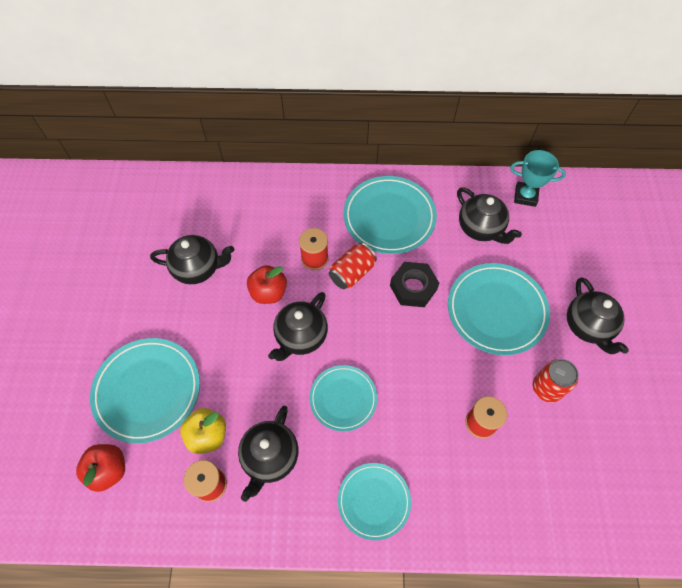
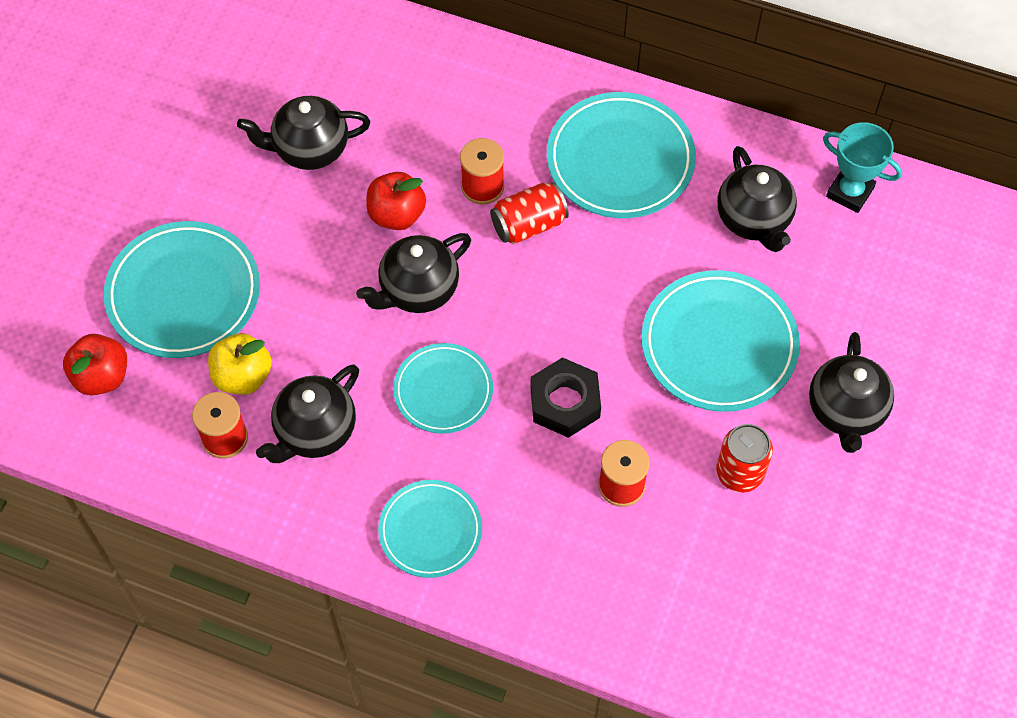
camera: 20 degrees right, 0 degrees up
black teapot [150,235,234,284] -> black teapot turned 150 degrees clockwise [237,96,370,170]
black nut [390,262,439,307] -> black nut moved to [530,357,601,438]

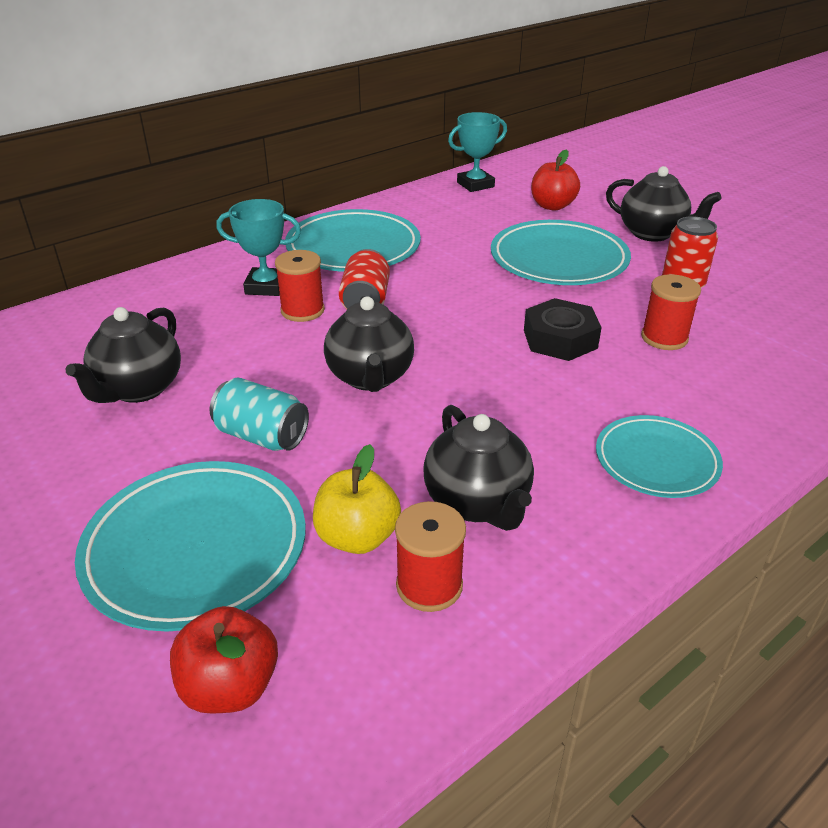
camera: 60 degrees left, 25 degrees down
red apple [366,172,426,230] -> red apple moved to [531,149,580,211]
turquoise plate [393,343,493,434] -> none
black teapot [717,146,797,252] -> none
none -> turquoise can [210,377,309,451]
none -> turquoise trophy [216,199,301,296]

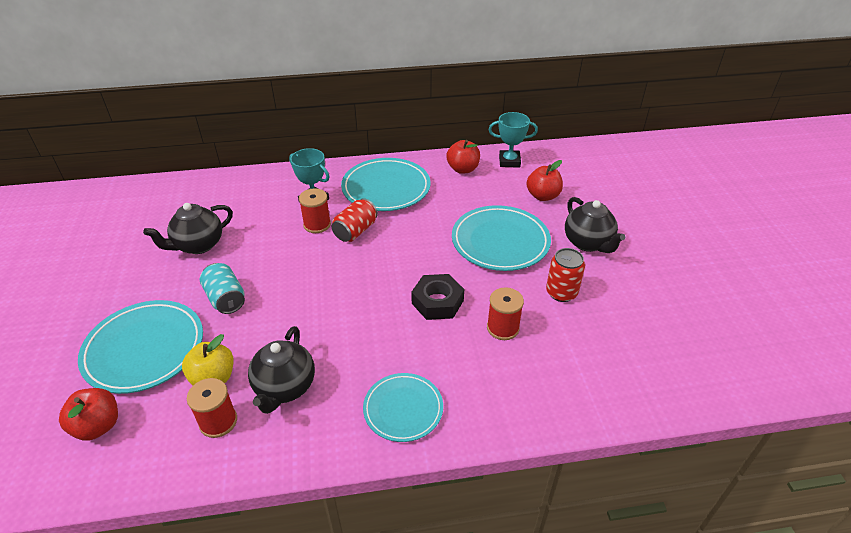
camera: 30 degrees right, 5 degrees up
black teapot [324,296,414,392] -> none
none -> red apple [446,140,480,174]

